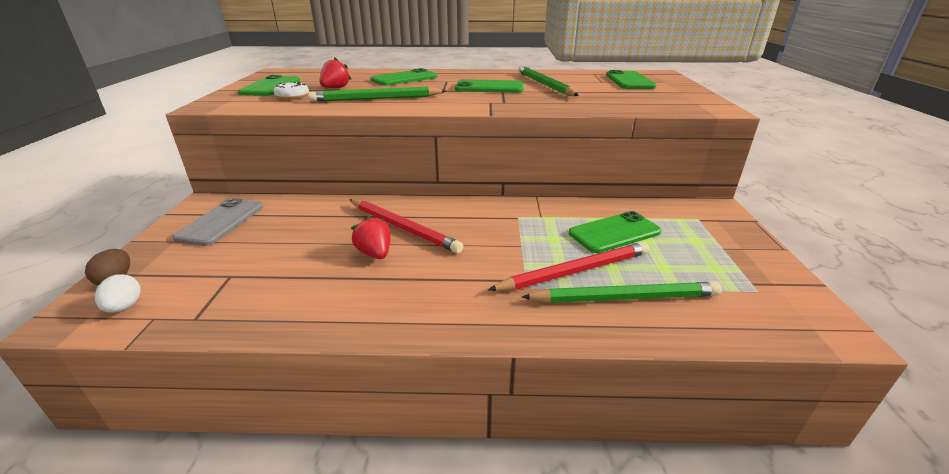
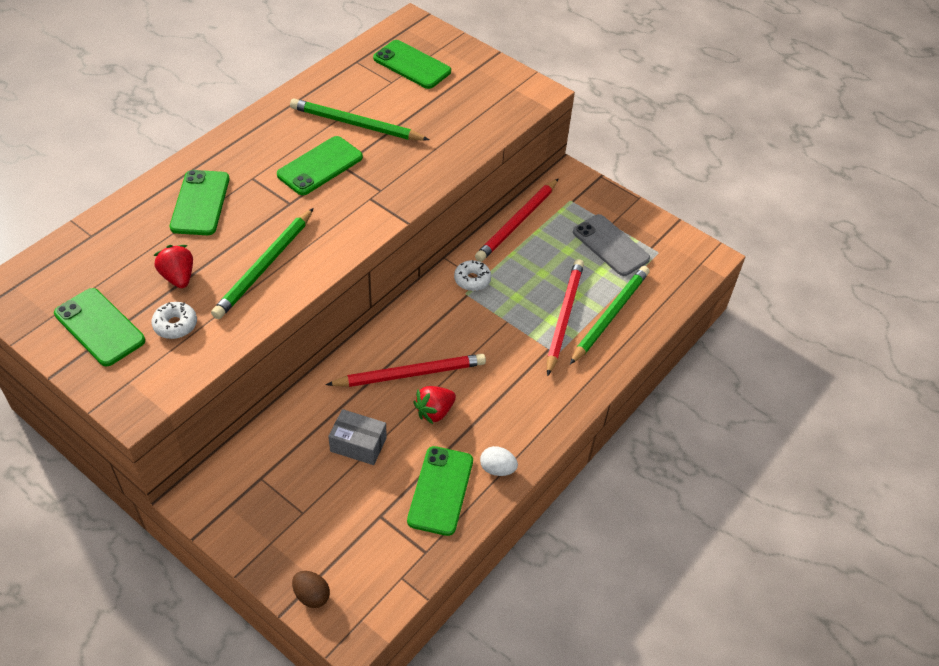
camera: 55 degrees left, 20 degrees up
white egg [95,274,141,313] -> white egg moved to [480,446,518,476]
grey phone [172,198,263,246] -> grey phone moved to [573,214,650,276]
red strawberry [351,216,391,259] -> red strawberry turned 45 degrees counterclockwise [414,386,456,424]
green phone [569,211,661,253] -> green phone moved to [407,446,473,536]
none -> grey box [328,409,387,465]
none -> white donut [454,260,491,291]
none -> red pencil [475,179,558,262]

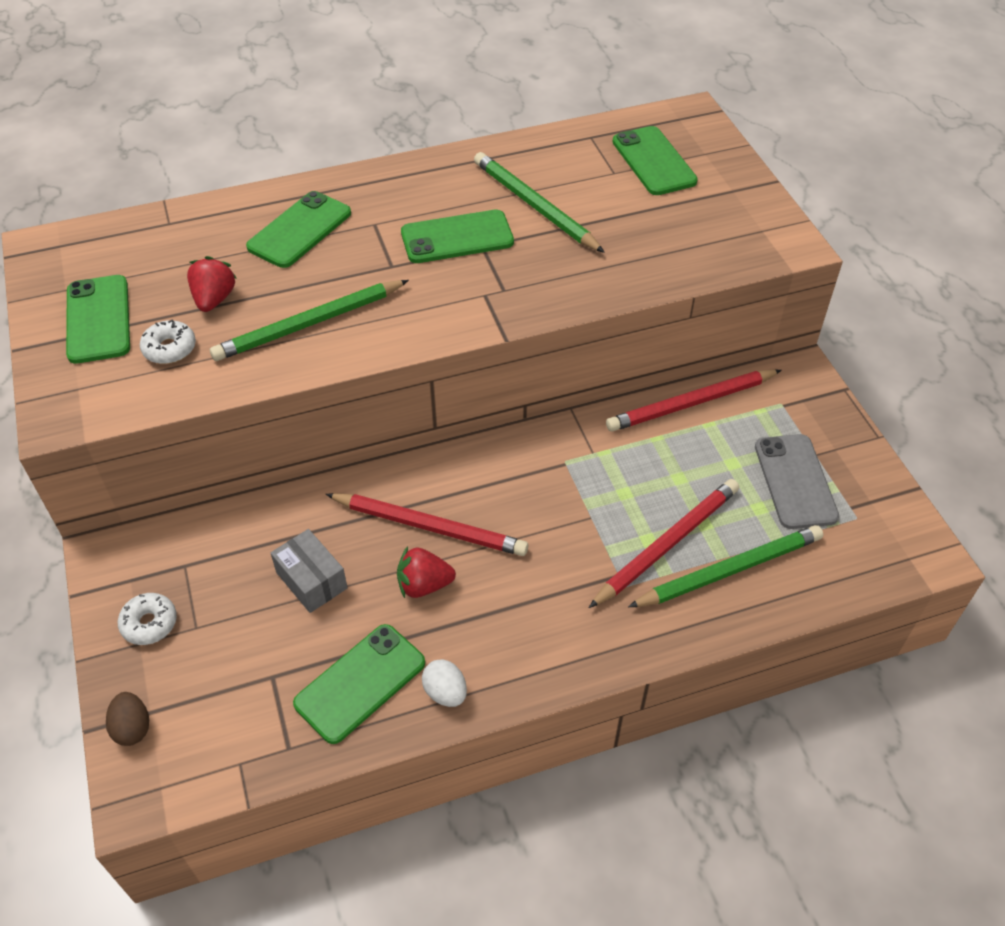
camera: 35 degrees right, 0 degrees up
white donut [454,260,491,291] -> white donut moved to [118,593,177,645]

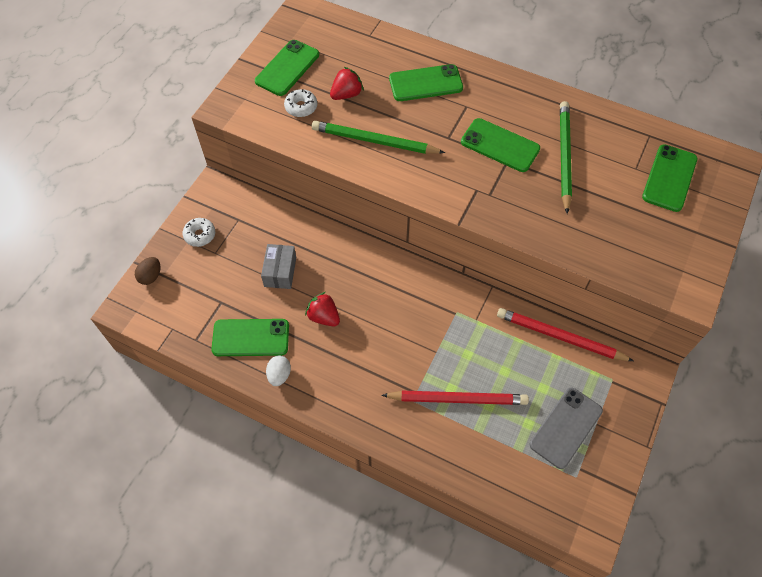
camera: 45 degrees right, 10 degrees up
red pencil [326,493,528,556] -> none
green pencil [628,525,823,607] -> none

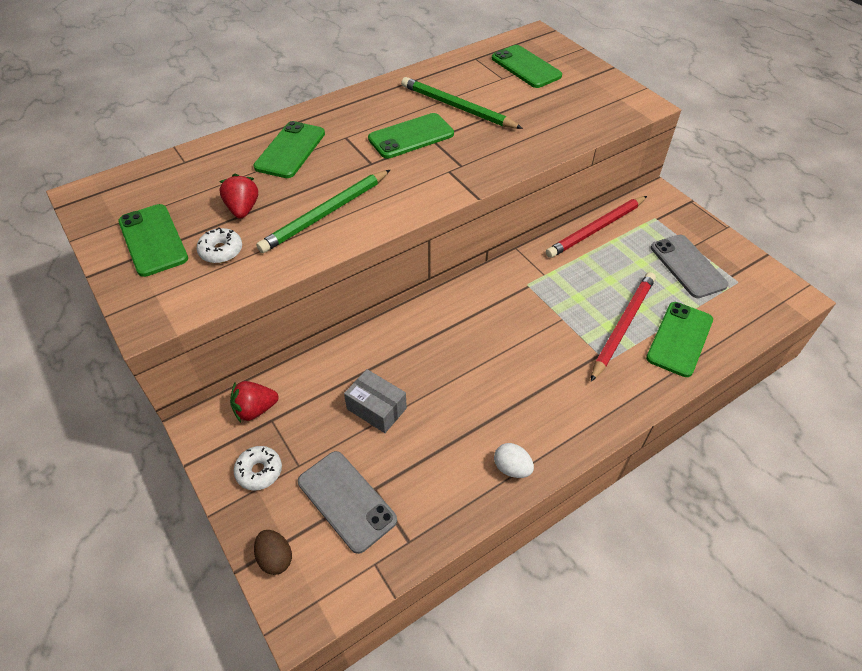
camera: 60 degrees left, 10 degrees down
green phone [211,319,289,356] -> green phone moved to [646,302,713,377]
red strawberry [305,292,340,326] -> red strawberry moved to [230,381,278,422]
none -> grey phone [298,451,397,554]

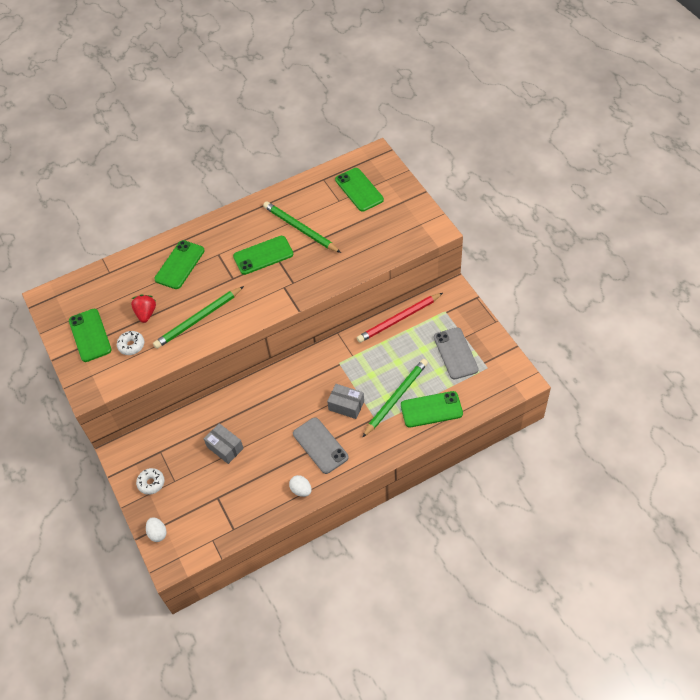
camera: 10 degrees right, 5 degrees up
red strawberry [230,381,278,422] -> none
brown egg [254,530,292,575] -> white egg [146,517,167,542]
grey phone [298,451,397,554] -> grey phone moved to [293,417,349,474]
red pencil [591,272,656,382] -> green pencil [362,359,428,438]
green phone [646,302,713,377] -> green phone turned 45 degrees clockwise [401,391,463,428]
none -> grey box [327,384,364,419]

